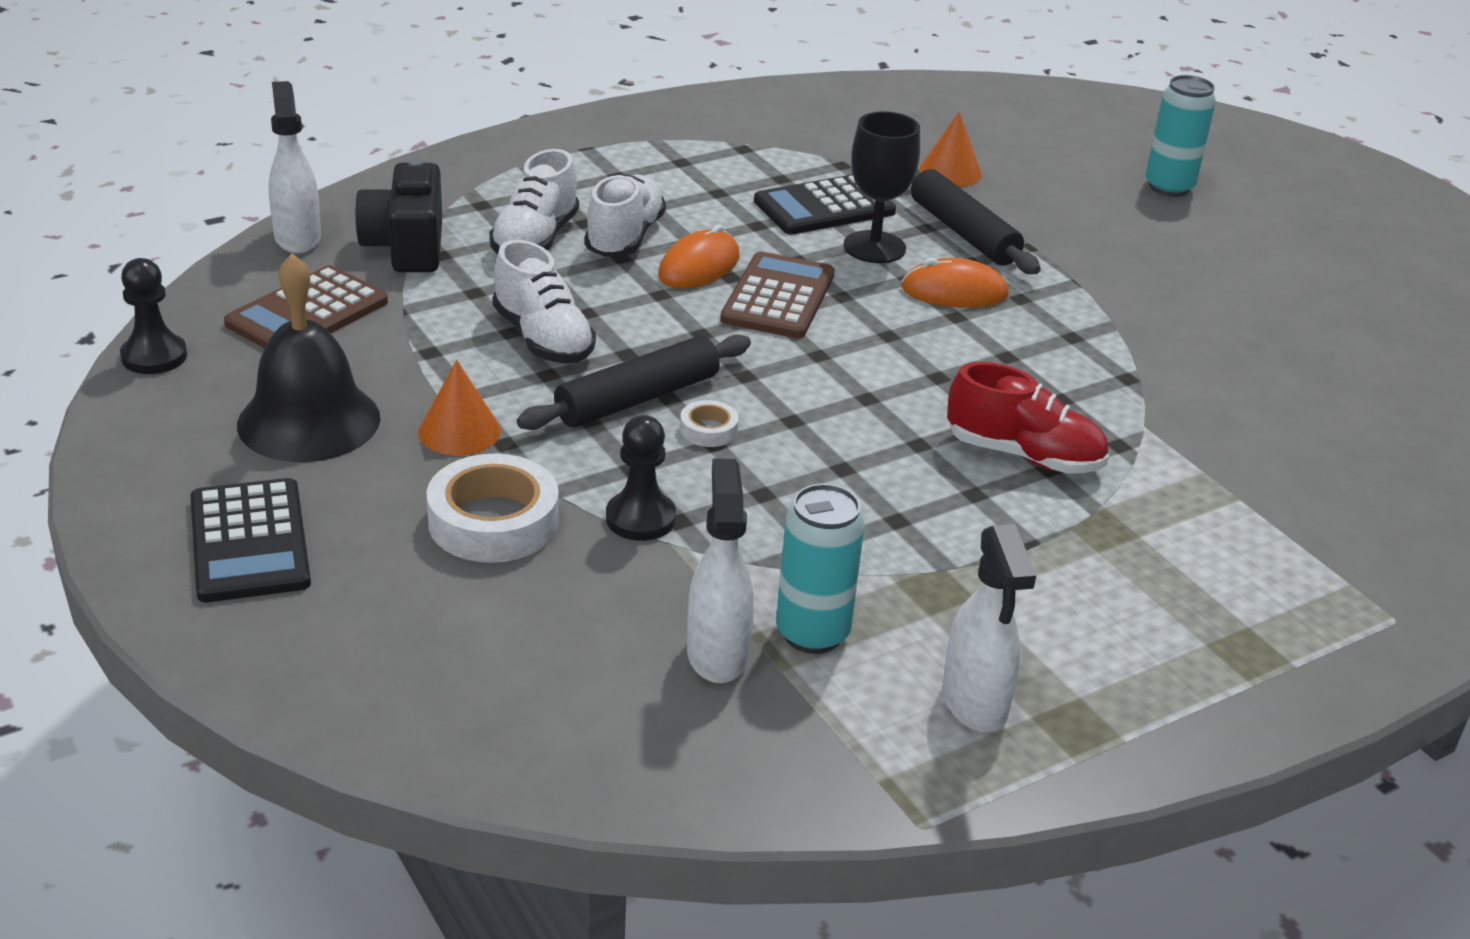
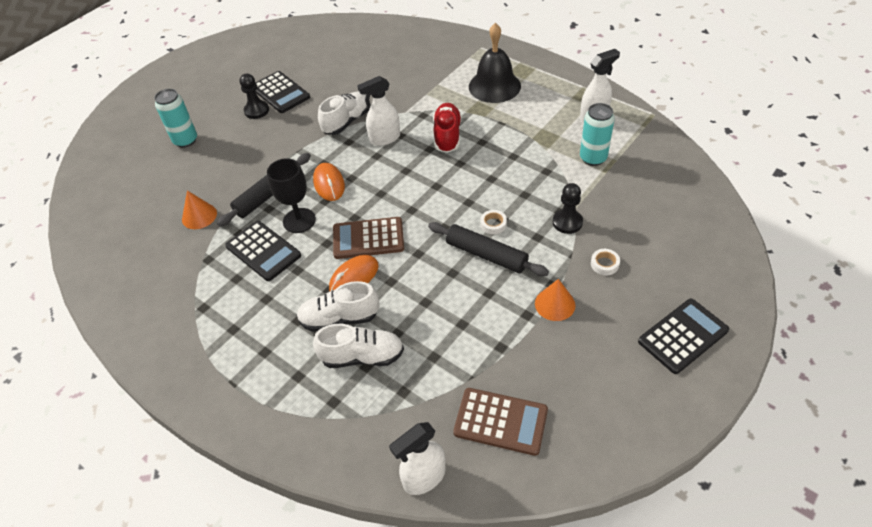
camera: 105 degrees left, 15 degrees up
black pawn [120,258,187,374] -> black pawn moved to [240,74,269,119]
black bell [237,254,380,462] -> black bell moved to [469,23,521,103]
black camera [355,158,442,272] -> none
white tape [427,454,559,563] -> white tape [591,249,620,275], size x0.49
white shoe [493,240,596,363] -> white shoe moved to [318,92,370,135]
orange mouse [658,225,740,288] -> orange mouse turned 60 degrees counterclockwise [329,255,379,291]
white spray bottle [687,459,754,683] -> white spray bottle moved to [357,76,400,146]
none -> black calculator [255,71,310,113]

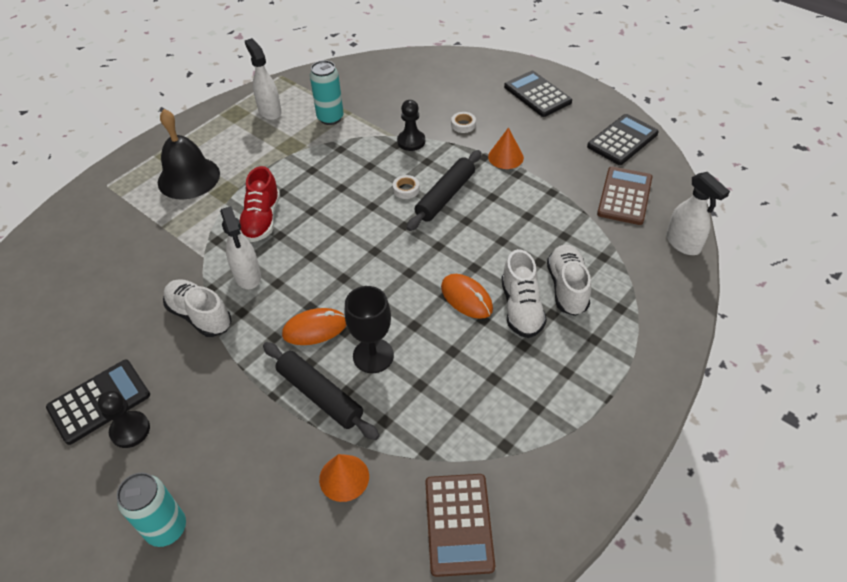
camera: 90 degrees left, 0 degrees up
black calculator [225,221,301,281] -> black calculator moved to [587,114,659,165]
brown calculator [333,217,404,259] -> brown calculator moved to [425,474,495,577]
red shoe [433,103,462,153] -> red shoe turned 90 degrees counterclockwise [240,166,280,242]

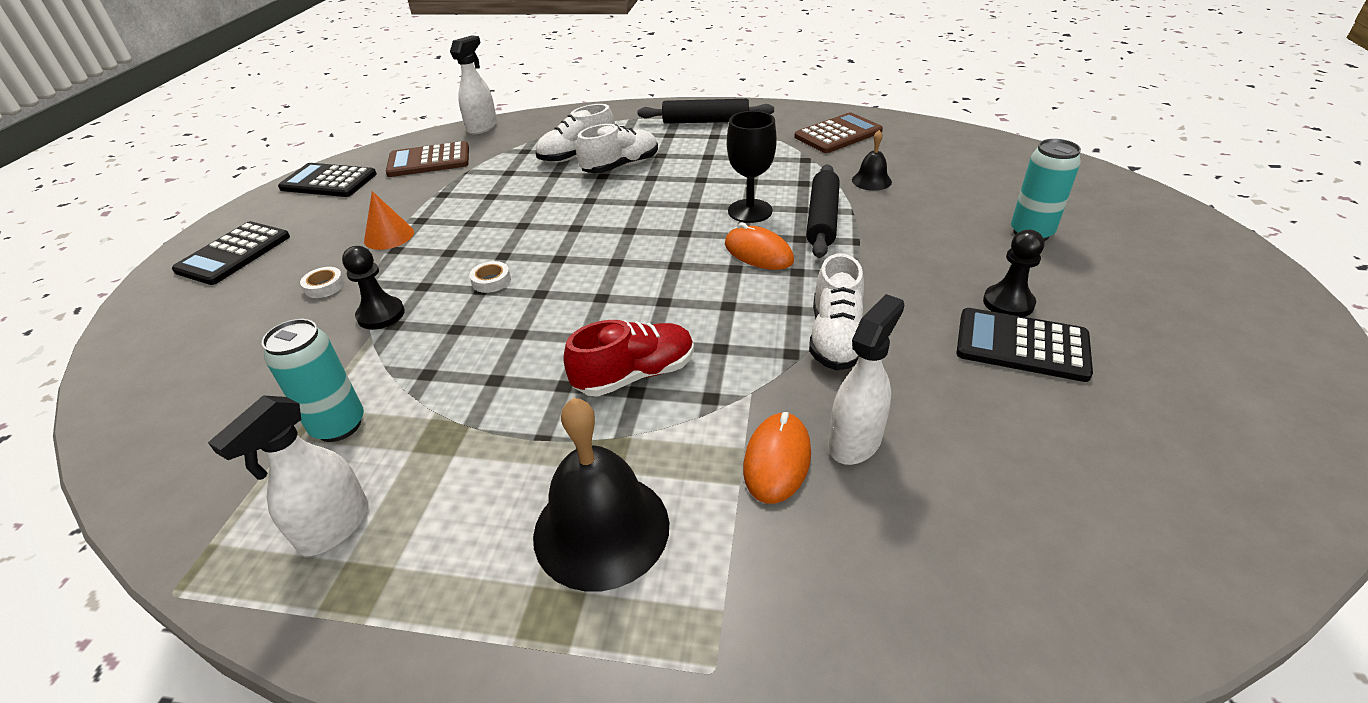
camera: 120 degrees left, 10 degrees down
white spray bottle [220,206,261,289] -> white spray bottle moved to [828,294,904,465]
orange cone [319,454,369,502] -> black bell [852,130,892,191]
black rolling pin [407,150,481,231] -> black rolling pin moved to [638,99,774,124]
orange mouse [441,274,493,319] -> orange mouse moved to [743,412,811,504]

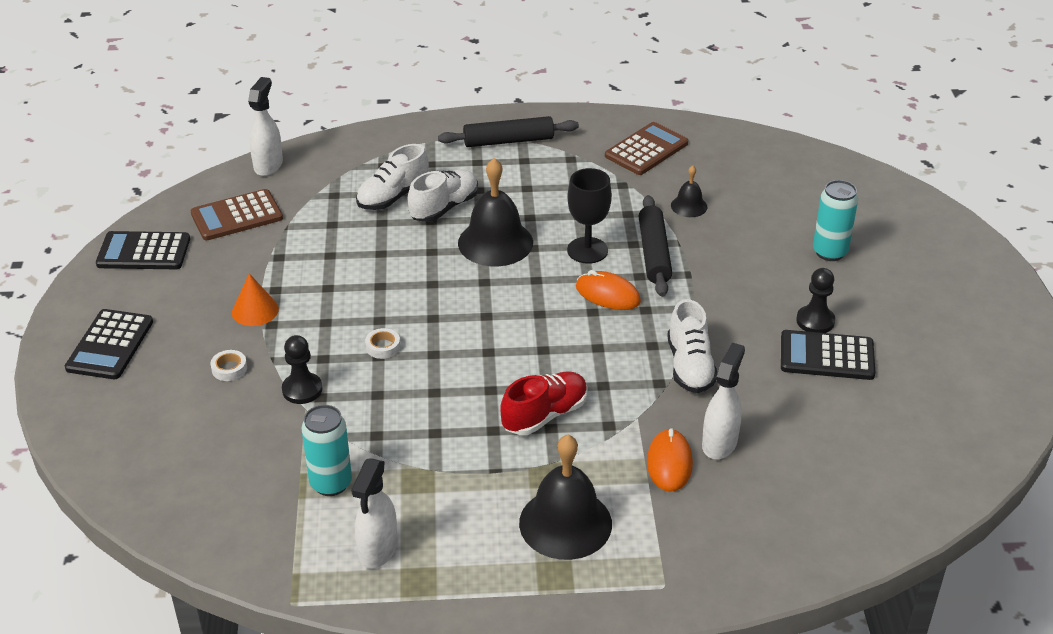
camera: 15 degrees left, 0 degrees up
none -> black bell [458,158,533,266]

